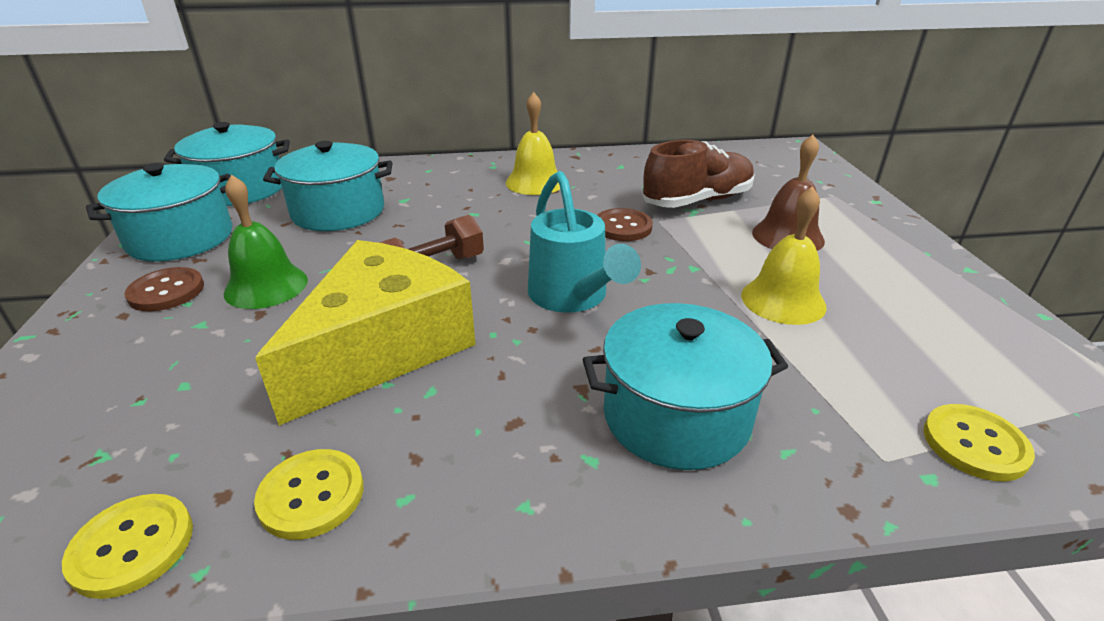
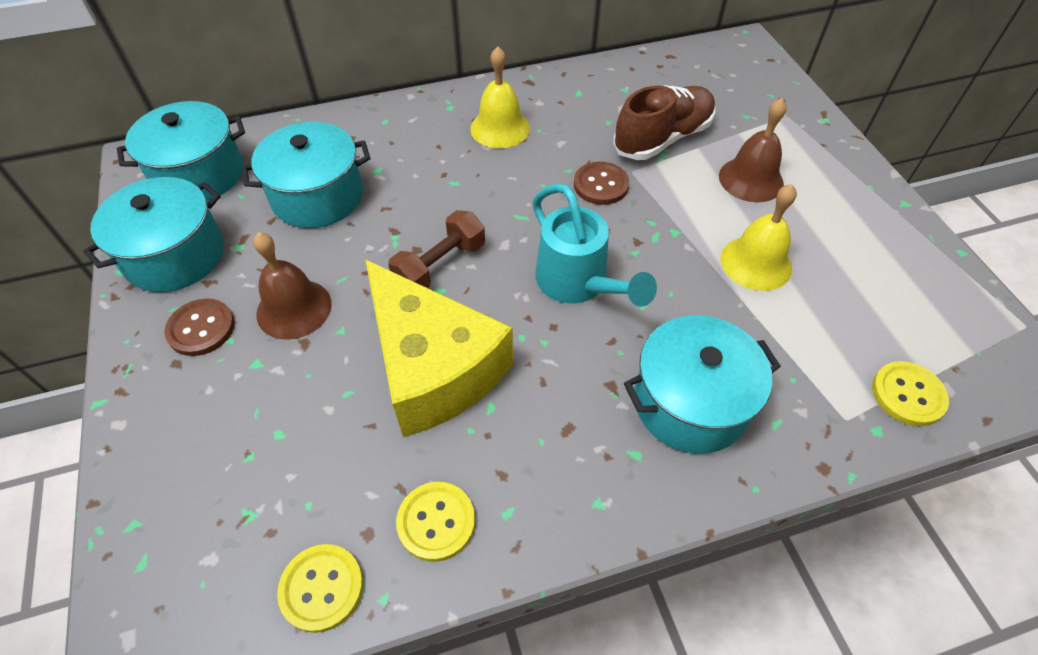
camera: 10 degrees left, 20 degrees up
green bell [224,175,308,309] -> brown bell [253,232,332,340]
yellow cheese [255,240,476,426] -> yellow cheese turned 120 degrees clockwise [365,259,513,437]

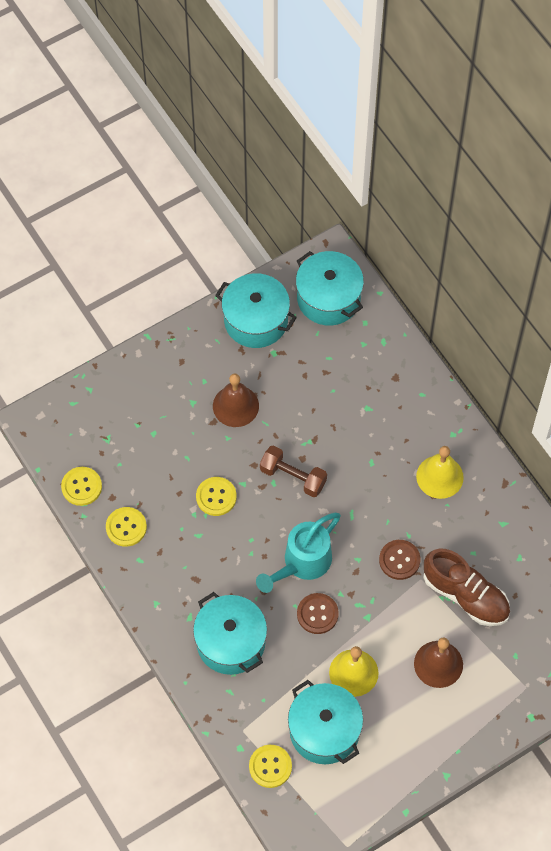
camera: 75 degrees right, 10 degrees up
brown button [164,299,235,356] -> brown button moved to [297,593,339,634]
turquoise pot [242,122,370,228] -> turquoise pot moved to [288,680,363,764]
yellow cheese [365,259,513,437] -> yellow button [196,477,237,516]

